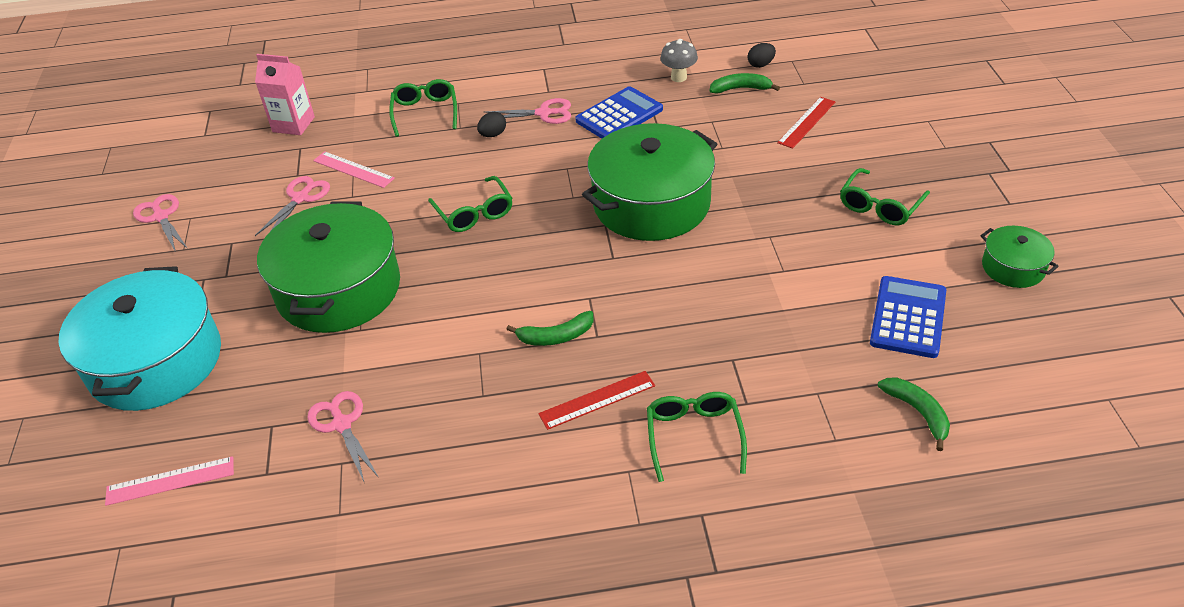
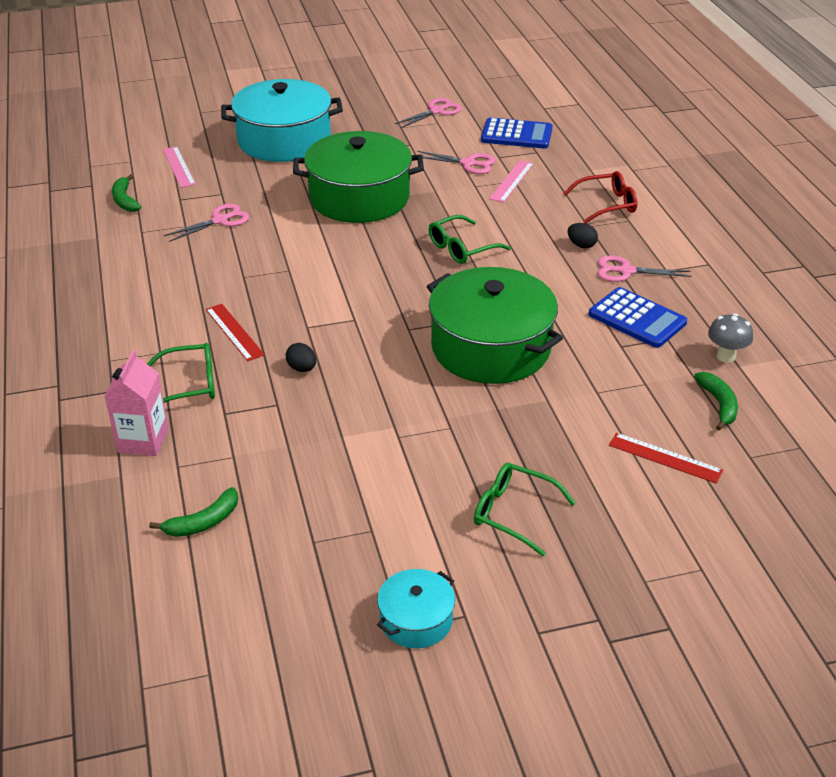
camera: 80 degrees right, 5 degrees down
pink carton [255,54,315,135] -> pink carton moved to [104,350,169,456]
green glasses [389,79,457,137] -> red glasses [564,171,637,224]
pink scissors [484,98,571,124] -> pink scissors turned 105 degrees clockwise [598,256,691,282]
green banana [506,311,594,346] -> green banana moved to [112,174,141,212]
black egg [747,43,776,68] -> black egg moved to [285,343,316,372]
blue calculator [870,276,946,358] -> blue calculator moved to [481,118,553,149]
green pot [981,226,1059,288] -> turquoise pot [377,569,455,649]

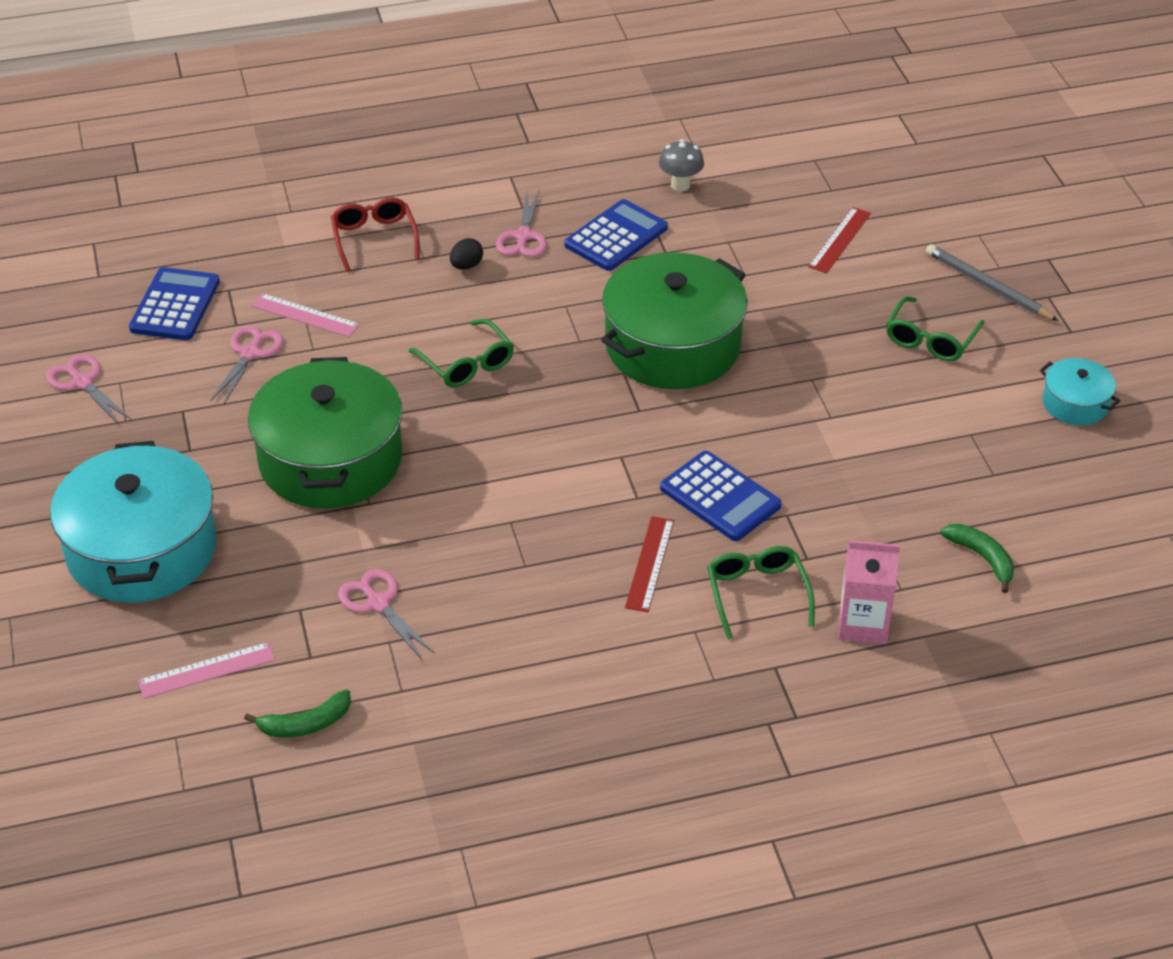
camera: 90 degrees left, 5 degrees up
red ruler [206,304,265,361] -> red ruler turned 45 degrees counterclockwise [625,516,674,612]
black egg [285,343,316,372] -> blue calculator [660,451,782,541]
green banana [694,372,738,431] -> none
none -> grey pencil [926,244,1059,321]

